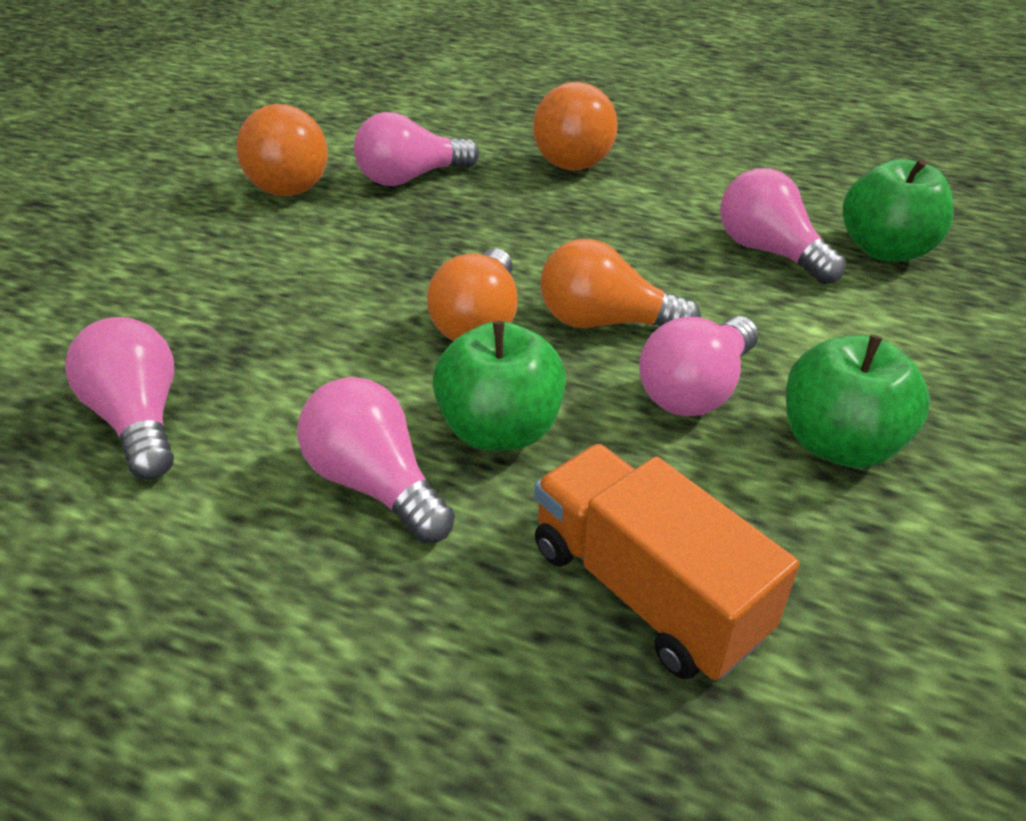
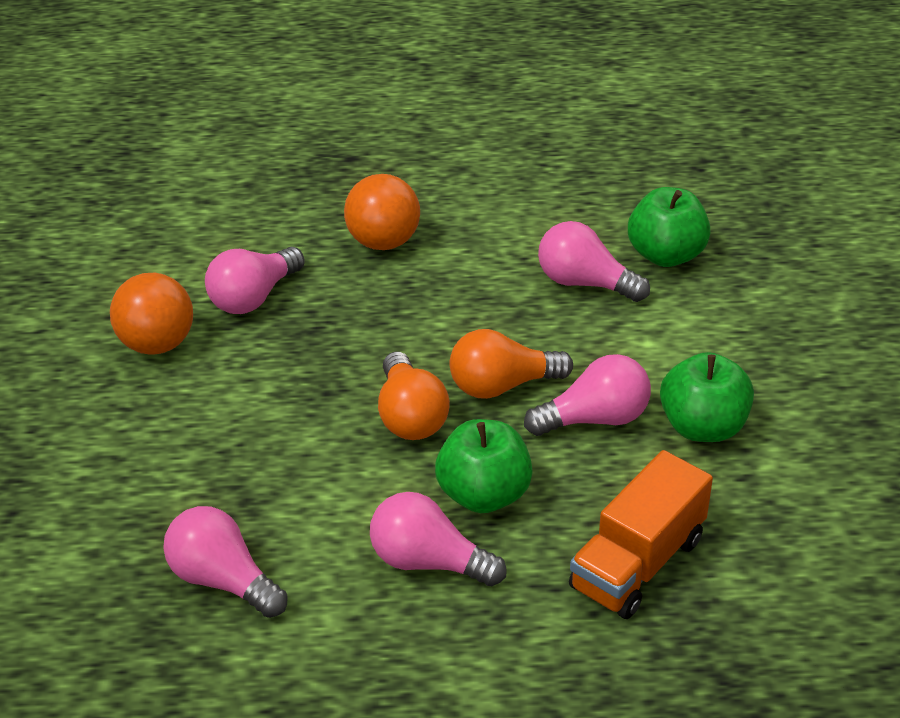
camera: 25 degrees left, 0 degrees up
orange truck [534,444,800,680] -> orange truck turned 75 degrees counterclockwise [569,450,713,619]
pink light bulb [639,316,759,416] -> pink light bulb turned 120 degrees counterclockwise [524,354,651,436]

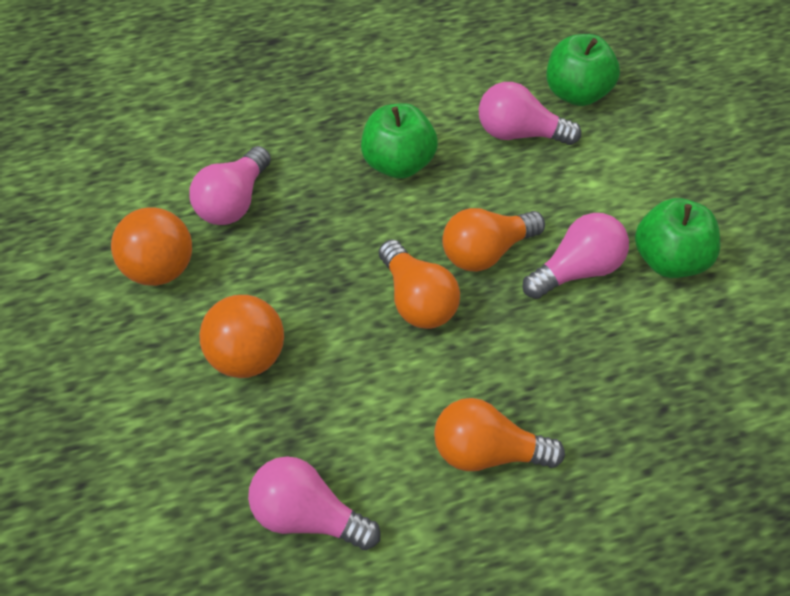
camera: 15 degrees left, 15 degrees up
orange ball [344,174,420,250] -> orange ball moved to [199,295,284,378]
pink light bulb [370,492,506,586] -> orange light bulb [434,398,565,471]
green apple [435,419,533,513] -> green apple moved to [361,103,438,179]
orange truck [569,450,713,619] -> none

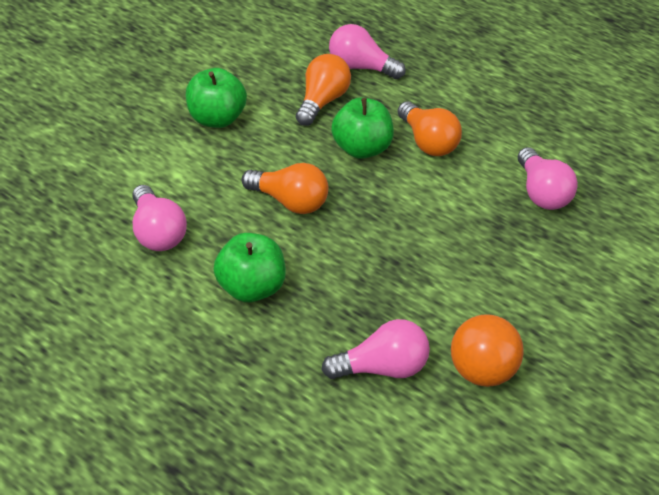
camera: 130 degrees left, 10 degrees down
orange ball [199,295,284,378] -> none
orange light bulb [379,240,460,329] -> orange light bulb moved to [296,54,351,126]
pink light bulb [522,213,629,299] -> pink light bulb moved to [329,24,406,79]
green apple [547,34,620,106] -> green apple moved to [331,98,394,159]

